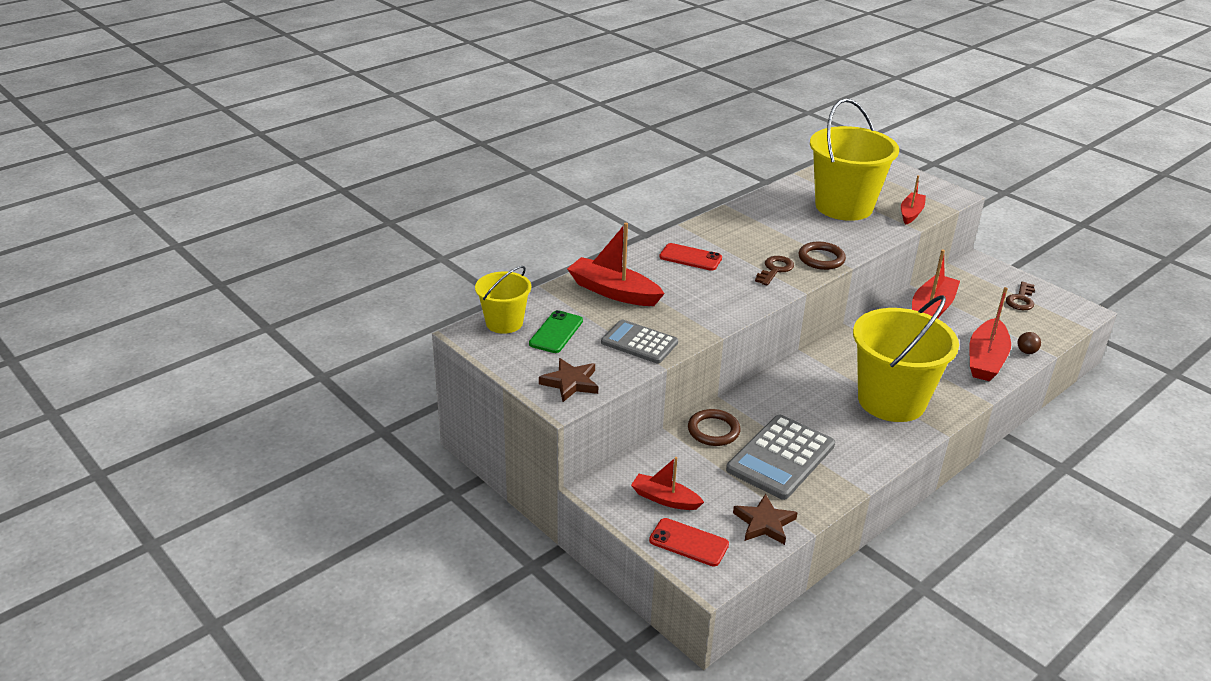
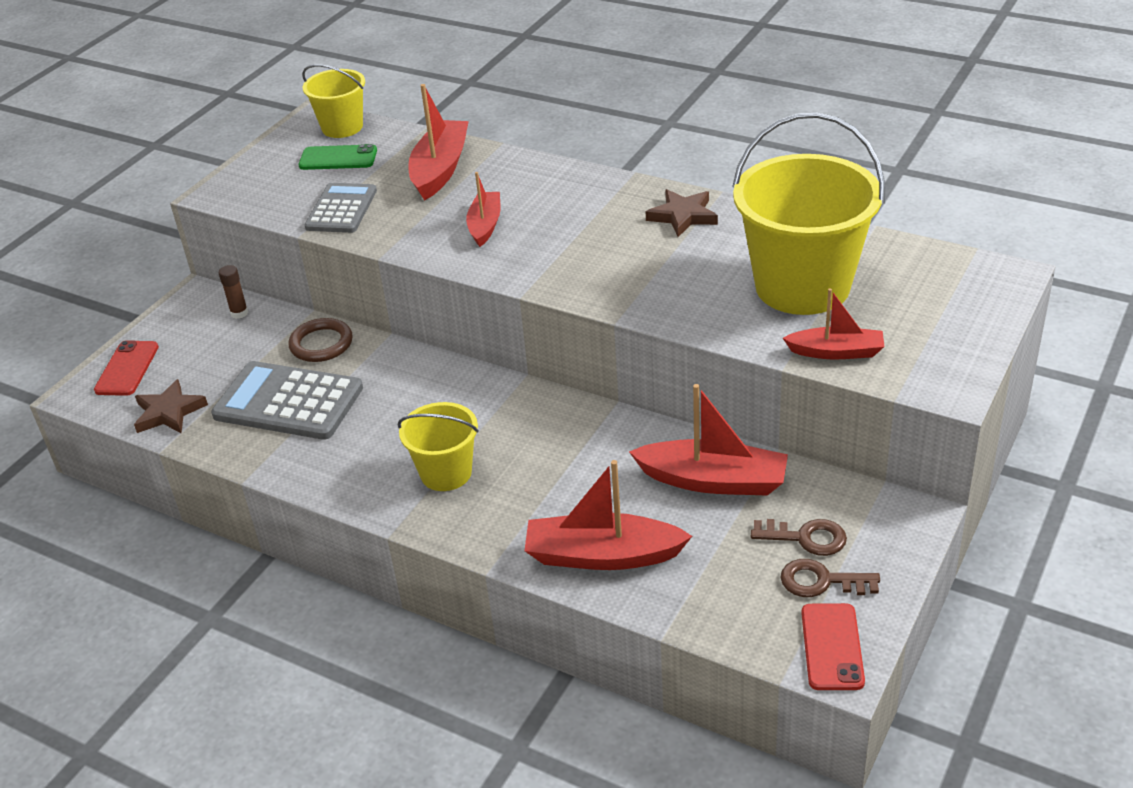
camera: 75 degrees right, 5 degrees up
brown star [539,358,598,402] -> brown star moved to [646,189,718,237]
red boat [631,457,704,510] -> red boat moved to [466,172,500,247]
red phone [659,243,722,271] -> red phone moved to [801,603,865,690]
brown key [755,256,794,286] -> brown key moved to [751,519,847,556]
brown ring [799,242,846,270] -> none
yellow bucket [853,295,959,422] -> yellow bucket [398,402,479,491], size x0.54
brown ball [1018,332,1041,354] -> none
none -> brown glue stick [219,265,248,319]

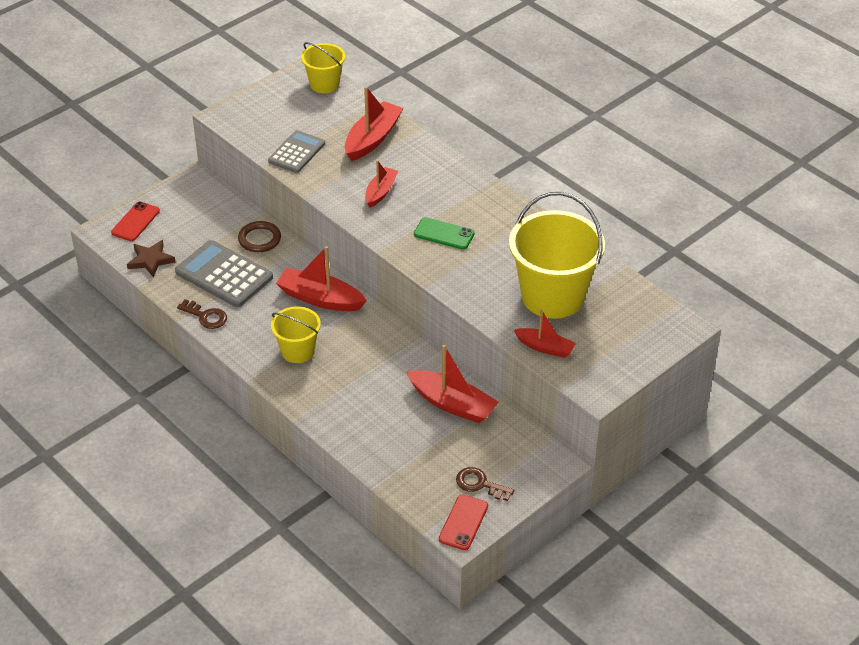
camera: 15 degrees right, 5 degrees up
brown glue stick [219,265,248,319] -> none
green phone [299,144,377,170] -> green phone moved to [414,217,475,249]
red boat [524,460,692,570] -> red boat moved to [276,246,367,311]
brown star [646,189,718,237] -> none
brown key [751,519,847,556] -> brown key moved to [177,299,227,329]

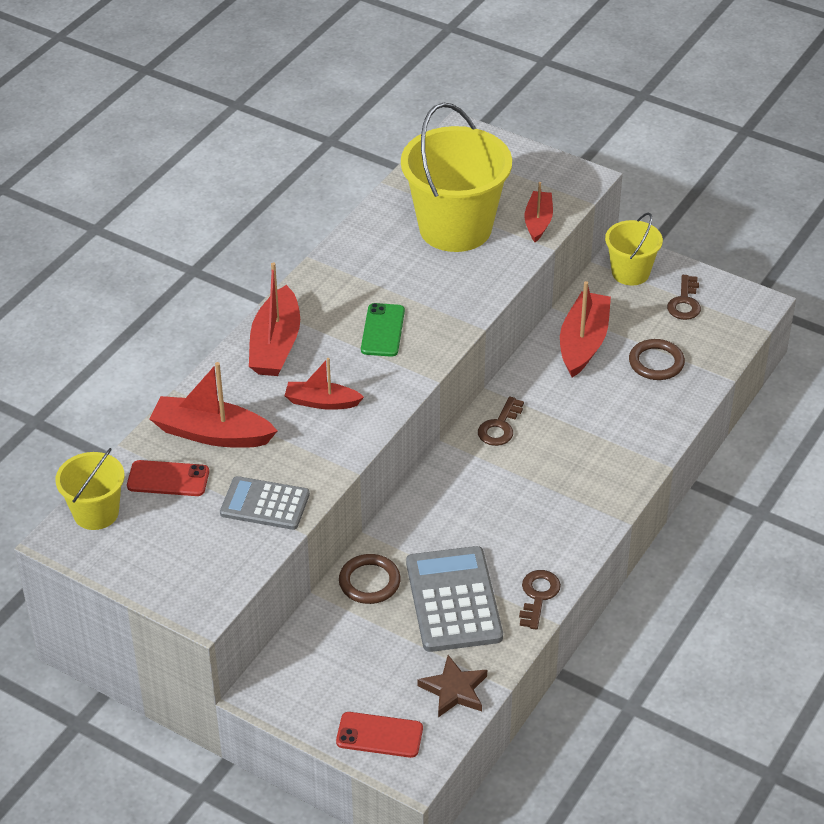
camera: 105 degrees left, 0 degrees up
grey calculator [175,240,273,307] -> grey calculator turned 150 degrees clockwise [406,546,503,652]
yellow bucket [271,306,321,363] -> yellow bucket moved to [605,213,663,285]
red boat [276,246,367,311] -> red boat moved to [249,262,300,376]
red phone [439,494,488,550] -> red phone moved to [127,460,209,496]
none -> brown key [478,396,524,446]
none -> brown ring [629,339,685,380]

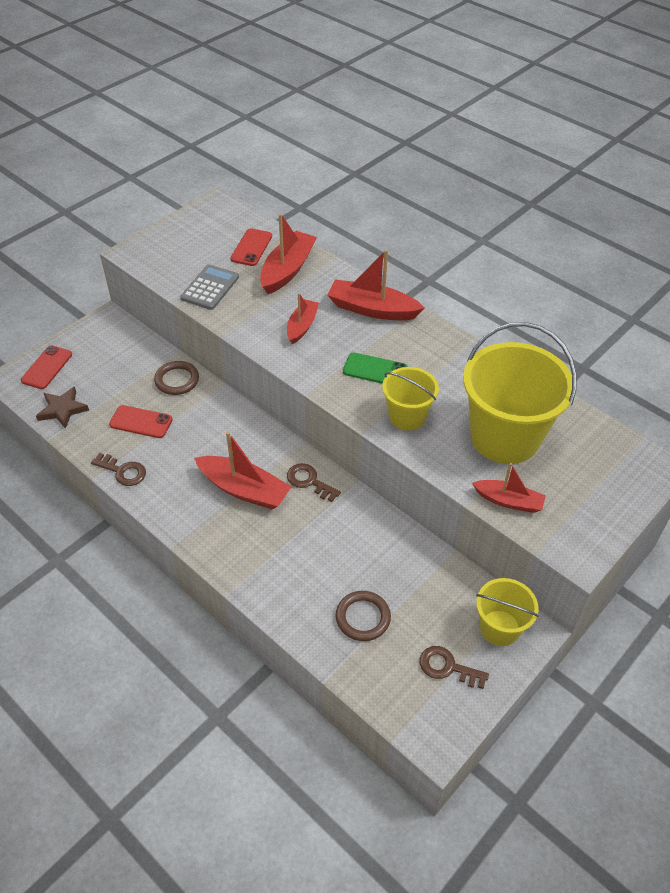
camera: 100 degrees right, 5 degrees up
yellow bucket [55,448,125,530] -> yellow bucket moved to [382,367,439,431]
grey calculator [406,546,503,652] -> red phone [109,405,173,438]
red boat [560,281,611,378] -> red boat moved to [194,431,292,510]

